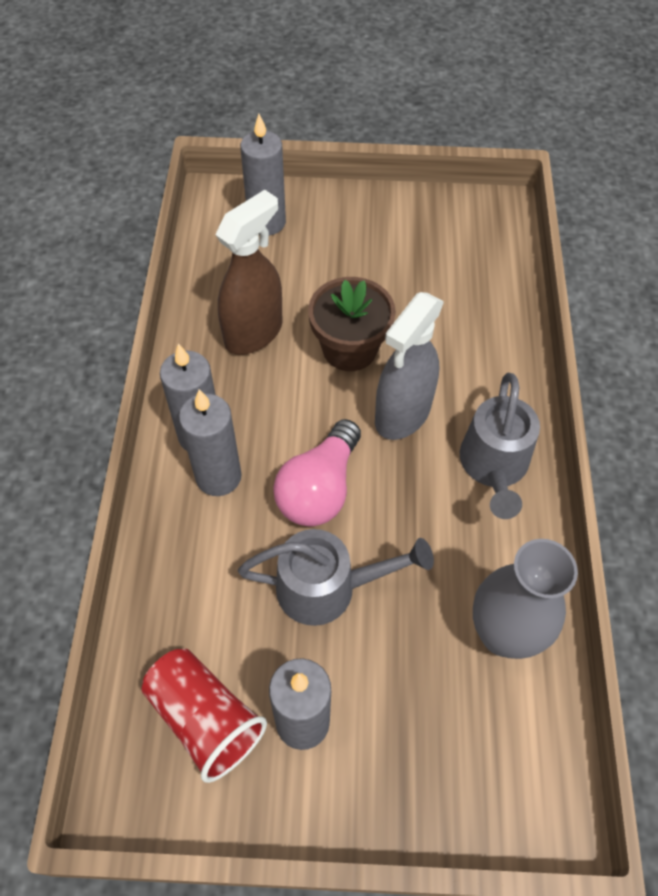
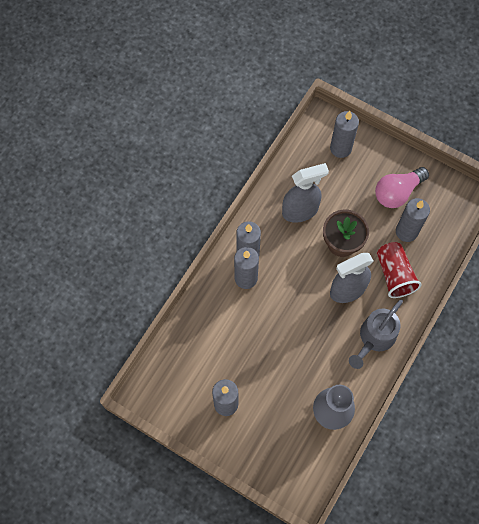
camera: 30 degrees right, 10 degrees up
red cup [141,649,267,783] -> red cup moved to [377,242,422,298]
brown spray bottle [215,190,283,355] -> grey spray bottle [282,163,329,223]
grey watering can [238,529,434,626] -> none
pink light bulb [273,419,361,527] -> pink light bulb moved to [375,167,429,208]
none -> grey candle [396,198,430,242]

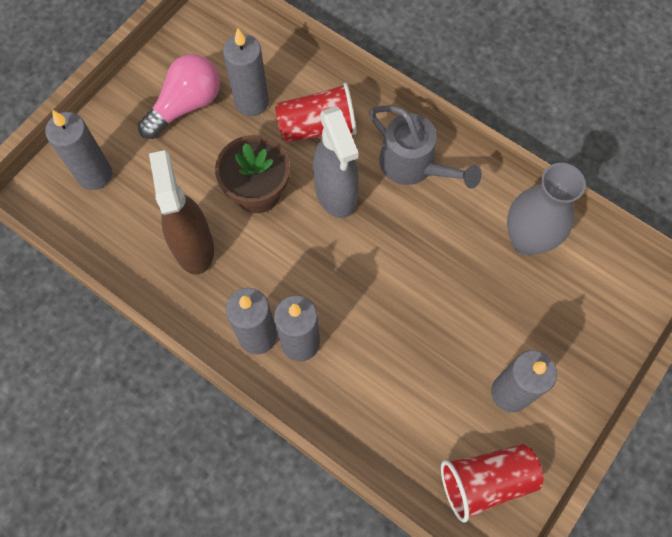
camera: 85 degrees left, 0 degrees up
grey spray bottle [282,163,329,223] -> brown spray bottle [149,150,214,275]
pink light bulb [375,167,429,208] -> pink light bulb turned 105 degrees counterclockwise [138,54,220,139]
none -> red cup [441,444,544,523]

